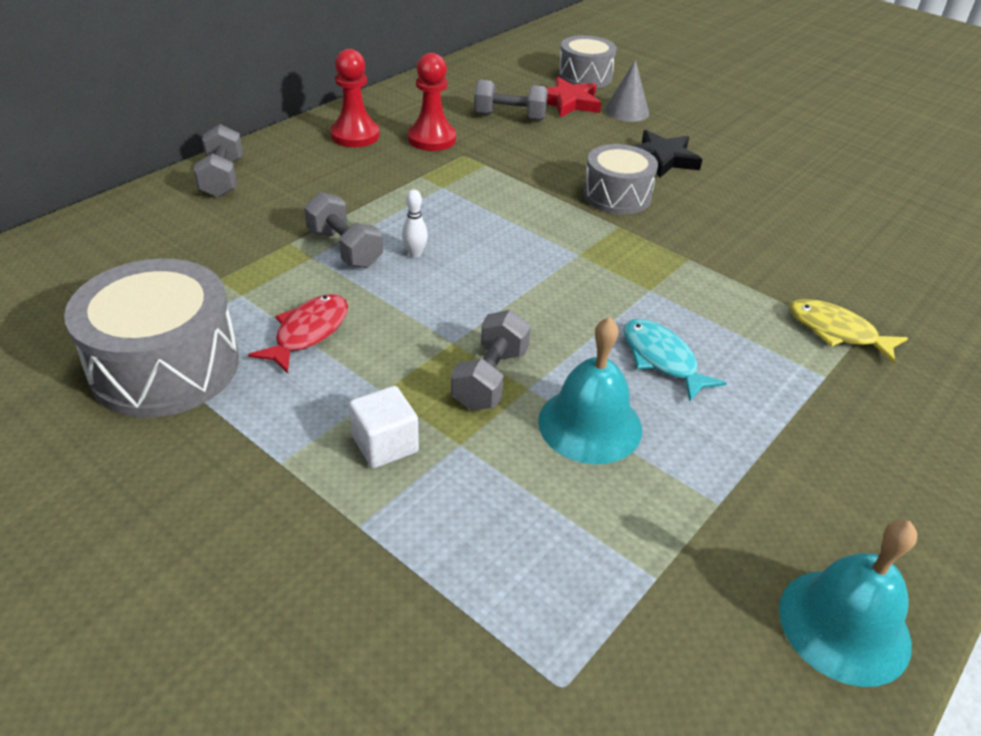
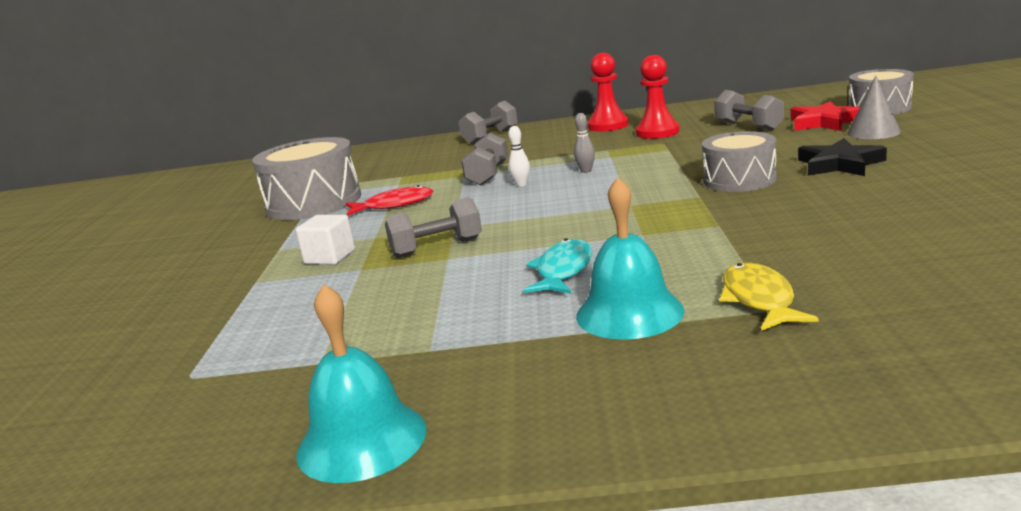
camera: 55 degrees right, 20 degrees down
turquoise bell [538,317,642,464] -> turquoise bell moved to [576,177,684,340]
none -> grey bowling pin [574,113,595,173]

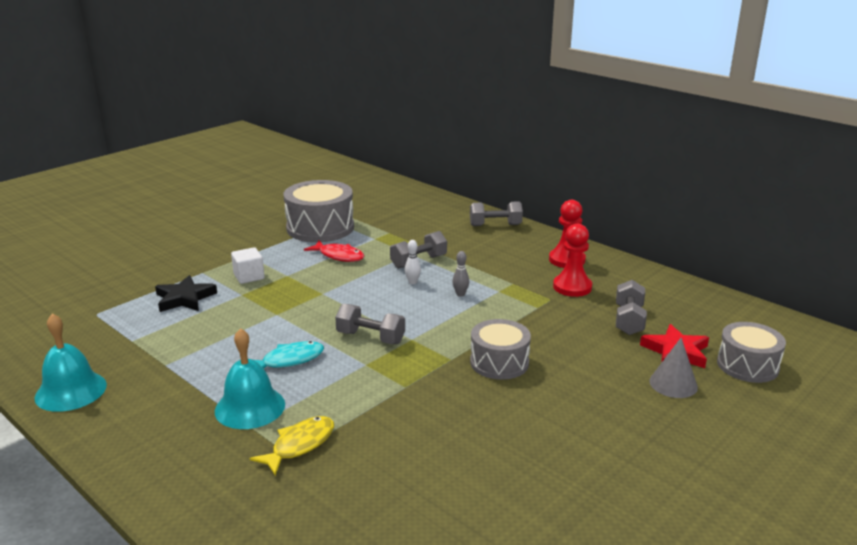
camera: 40 degrees right, 5 degrees up
grey dumbbell [385,197,482,258] -> grey dumbbell moved to [335,304,405,344]
black star [798,138,887,176] -> black star moved to [155,275,217,312]

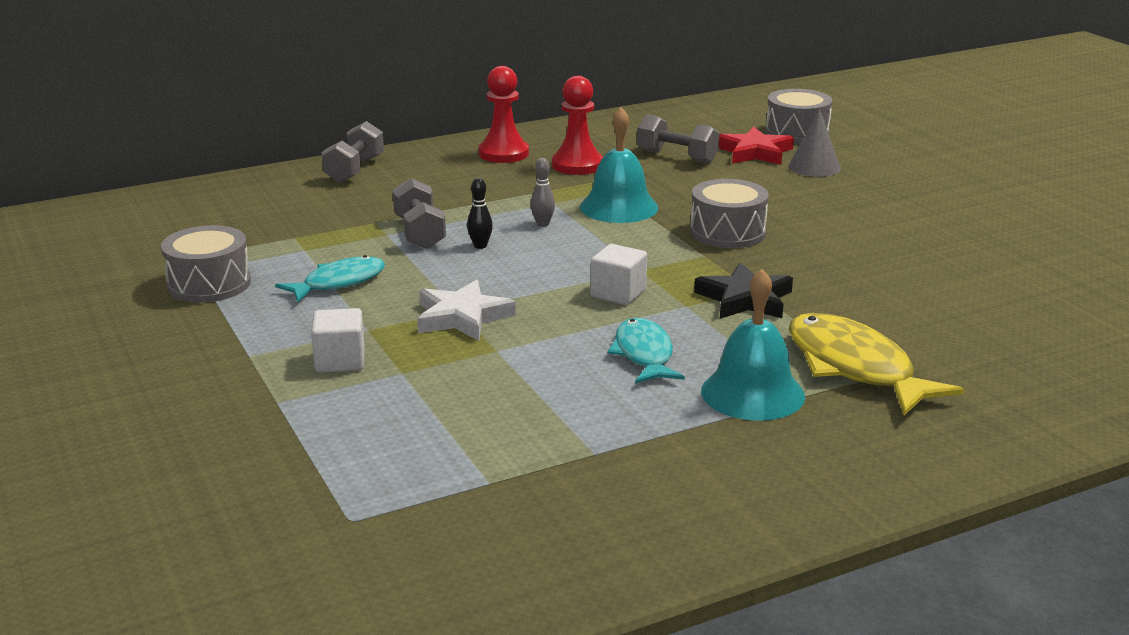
camera: 70 degrees left, 0 degrees up
turquoise bell [34,313,107,412] -> turquoise bell moved to [580,107,658,223]
black star [155,275,217,312] -> black star moved to [694,263,793,319]
yellow fish [249,416,334,476] -> yellow fish [789,313,964,416], size x1.56
grey drum [283,180,354,242] -> grey drum [161,225,251,303], size x0.64
red fish [304,241,364,262] -> turquoise fish [275,255,385,302]
grey dumbbell [335,304,405,344] -> white cube [590,244,647,305]
white bowling pin [405,240,421,284] -> black bowling pin [467,178,493,249]
none -> white star [417,280,516,341]

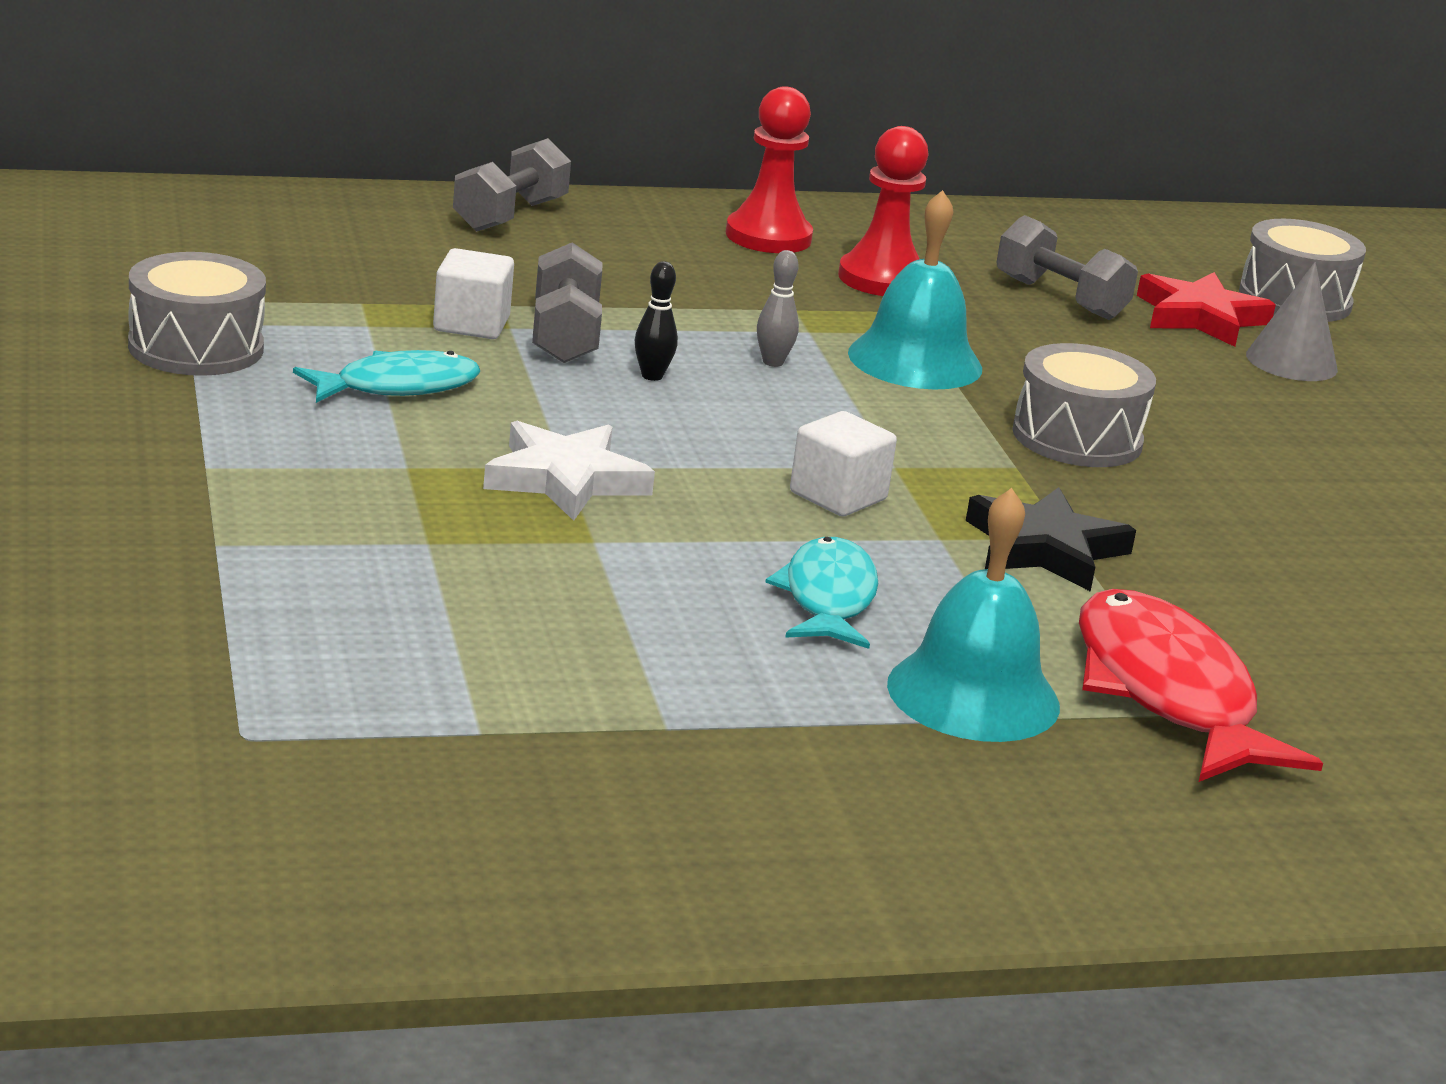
camera: 10 degrees right, 0 degrees up
white cube [311,308,365,373] -> white cube moved to [433,248,514,339]
yellow fish [789,313,964,416] -> red fish [1079,589,1323,782]

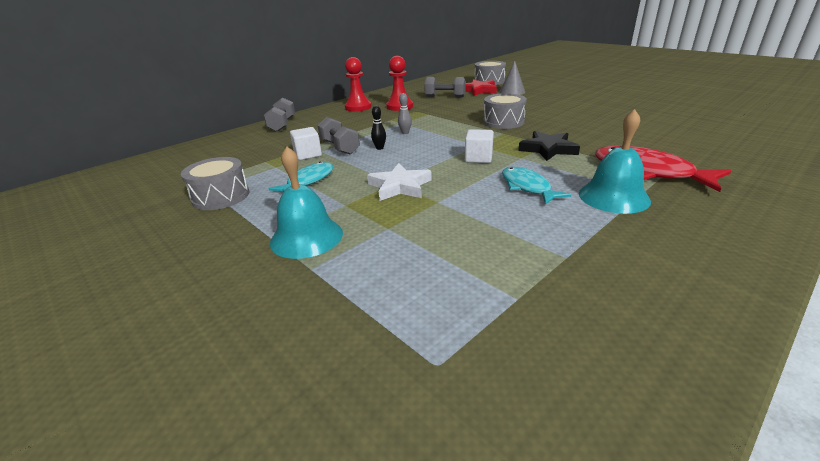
camera: 25 degrees left, 5 degrees up
turquoise bell [848,190,982,390] -> turquoise bell moved to [270,146,343,259]

